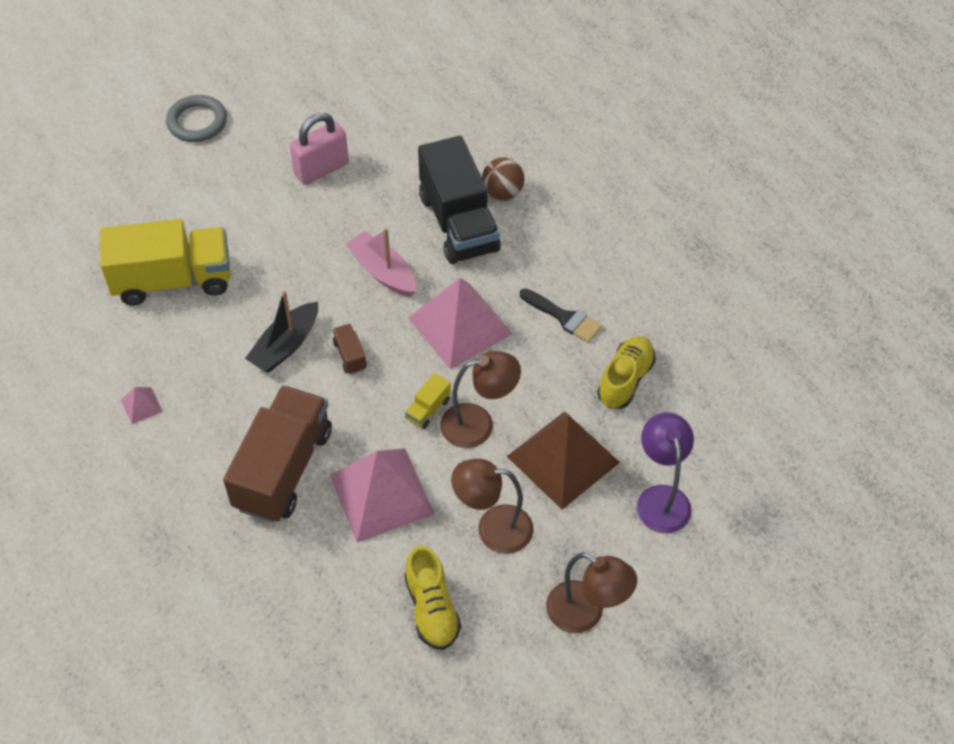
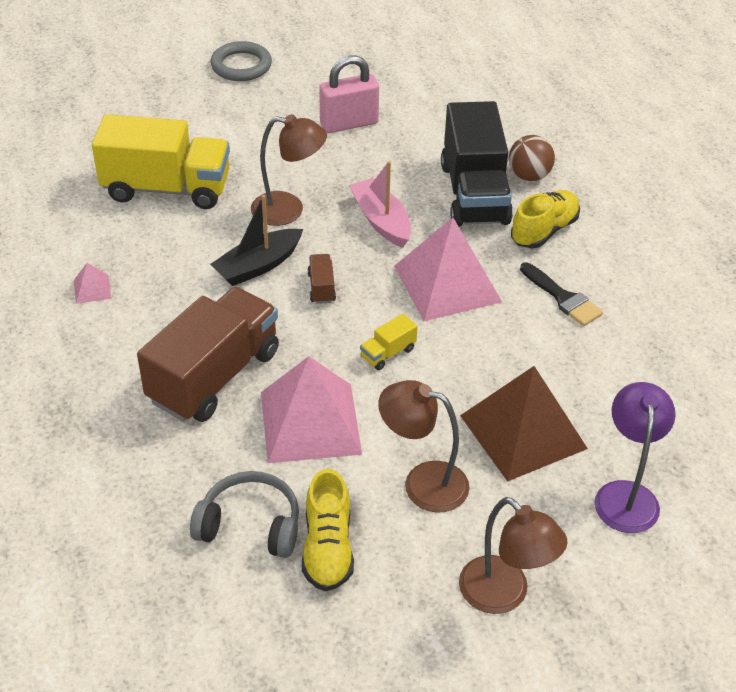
camera: 15 degrees right, 10 degrees down
brown lamp [440,351,521,448] -> brown lamp moved to [251,114,327,226]
yellow shoe [597,336,656,409] -> yellow shoe moved to [511,190,580,248]
none -> grey headphones [190,471,299,558]

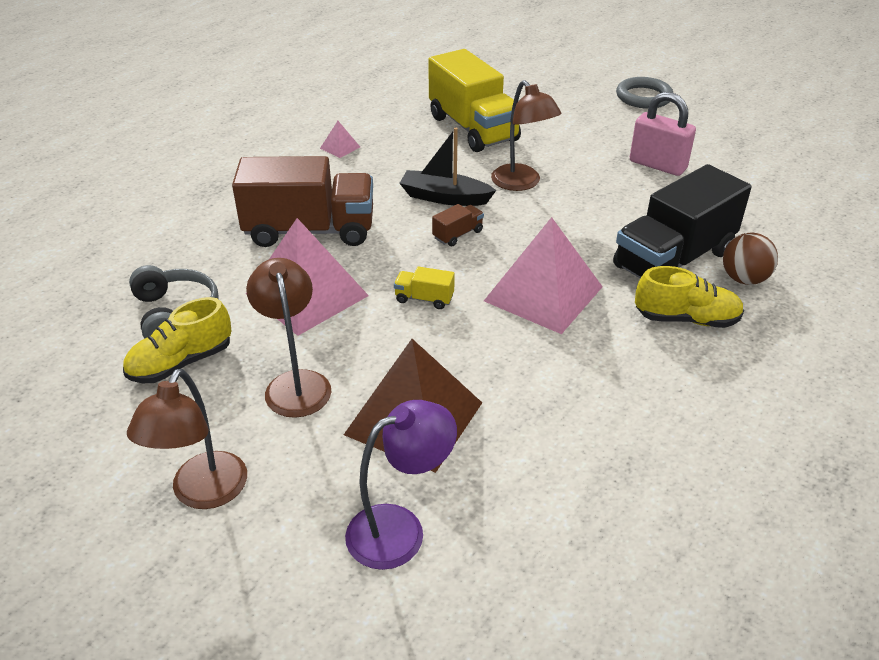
camera: 55 degrees right, 5 degrees down
pink boat [349,161,411,248] -> none
black brush [520,262,603,326] -> none

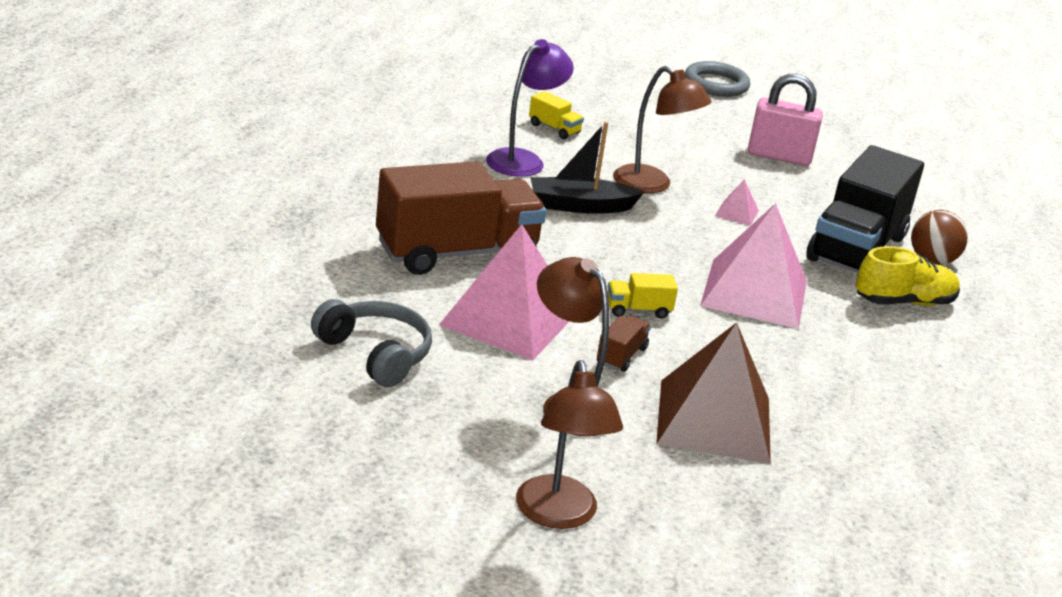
camera: 25 degrees left, 10 degrees down
yellow shoe [123,297,231,383] -> none
pink pyramid [320,121,360,158] -> pink pyramid moved to [715,179,759,226]
purple lamp [345,400,457,570] -> purple lamp moved to [486,39,574,177]
yellow truck [428,49,521,152] -> yellow truck [529,91,584,139], size x0.40
brown truck [432,204,484,246] -> brown truck moved to [597,315,651,372]

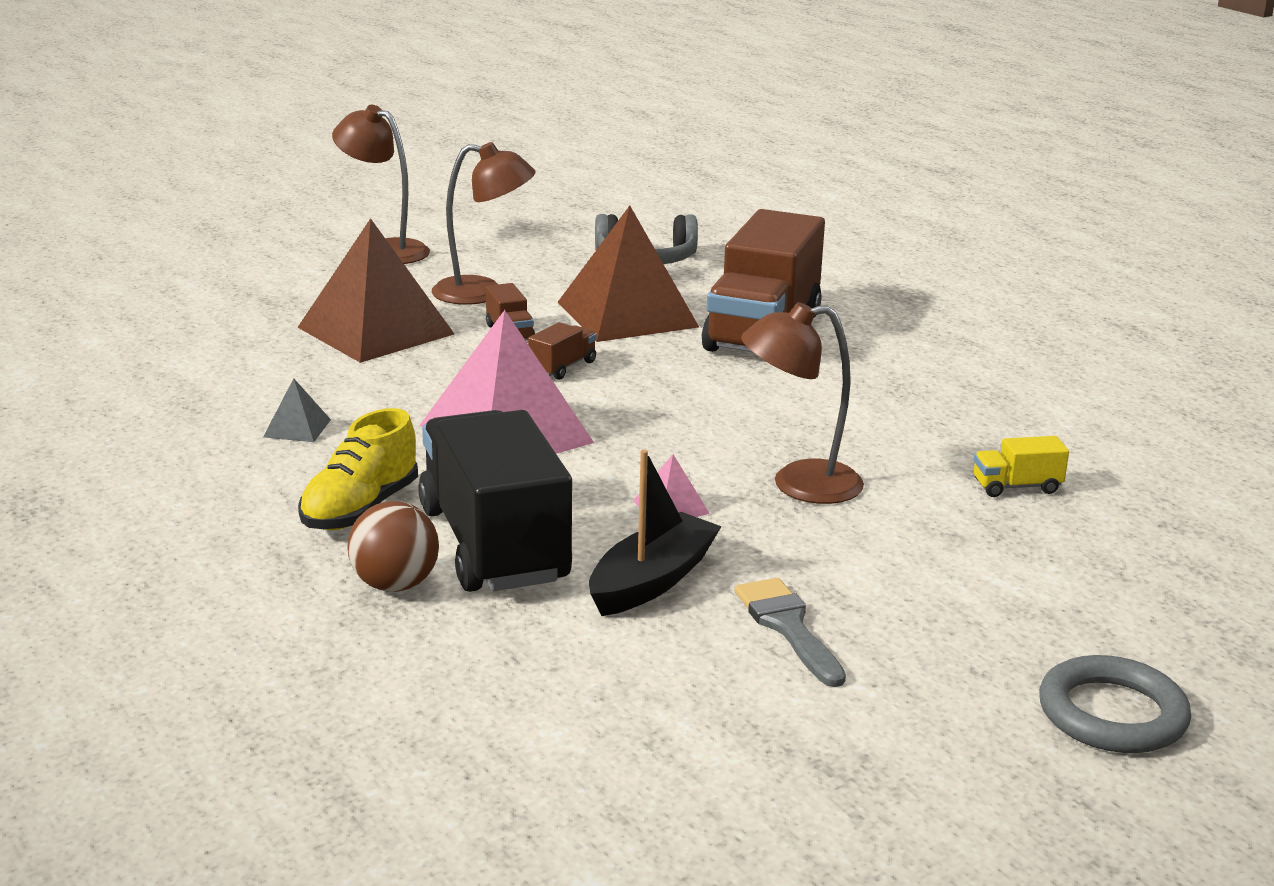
camera: 135 degrees right, 5 degrees down
pink pyramid [439,224,570,360] -> brown pyramid [558,206,699,342]
purple lamp [486,39,574,177] -> none
black boat [530,122,644,214] -> black boat moved to [589,450,722,616]
yellow truck [608,273,678,319] -> brown truck [528,322,597,380]
pink padlock [748,74,823,166] -> grey brush [734,578,846,687]
none -> grey pyramid [263,378,331,442]

